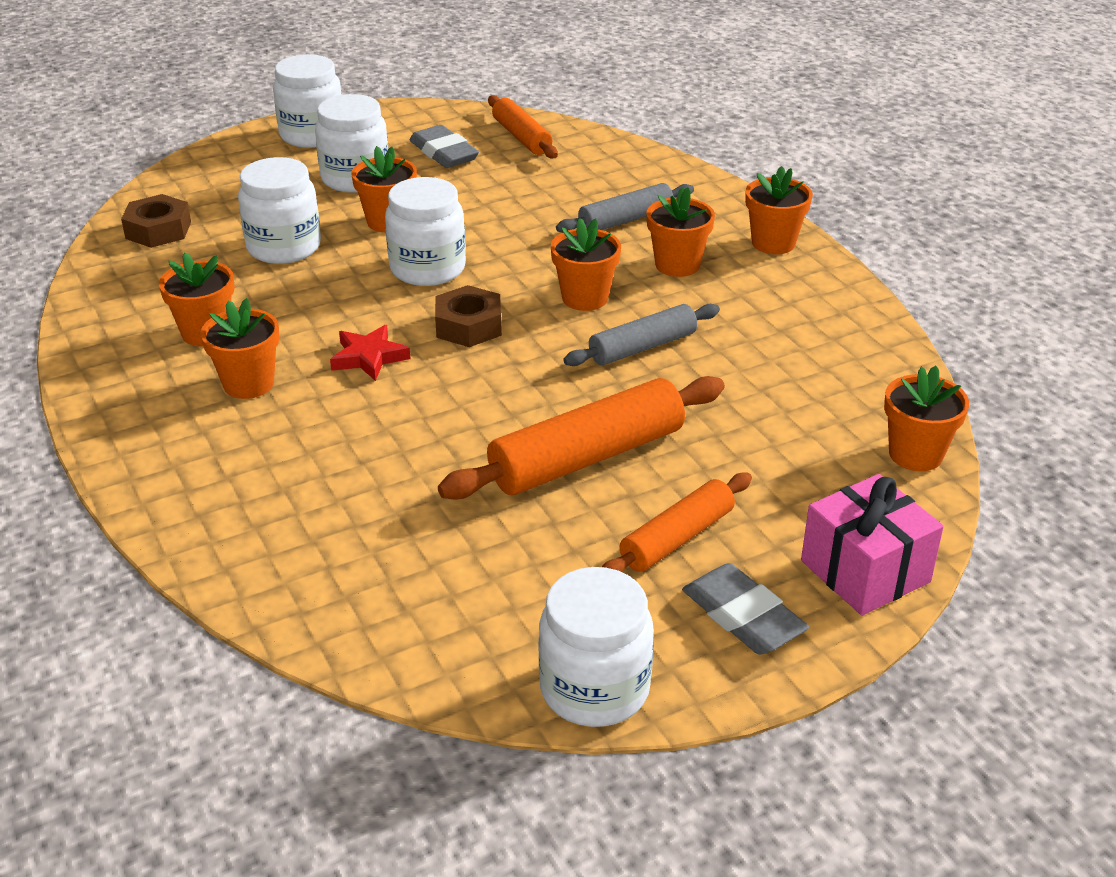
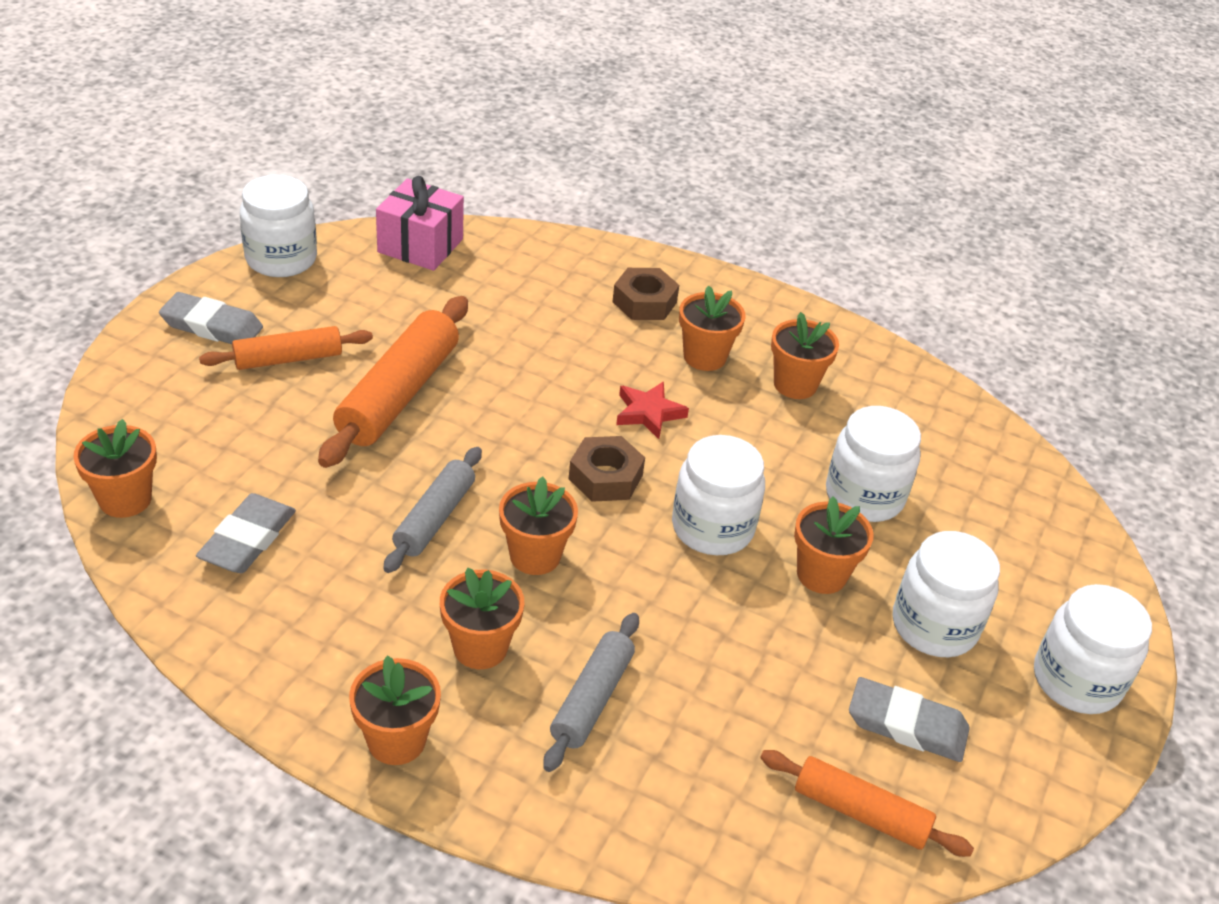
camera: 140 degrees right, 5 degrees up
brown nut [121,194,191,248] -> brown nut moved to [612,268,679,320]
orange rolling pin [602,473,752,572] -> orange rolling pin turned 60 degrees clockwise [199,326,373,370]
pink gift [801,474,944,616] -> pink gift moved to [376,176,464,271]
none -> grey eraser [196,493,296,573]

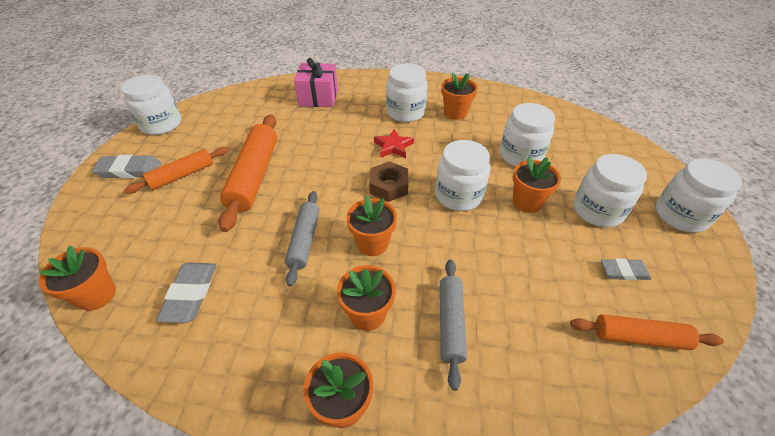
camera: 15 degrees left, 5 degrees up
pink gift [376,176,464,271] -> pink gift moved to [294,58,338,107]
brown nut [612,268,679,320] -> none
orange flower pot [679,286,746,371] -> white jar [386,63,428,122]
grey eraser [849,677,970,762] -> grey eraser [601,259,652,280], size x0.67

